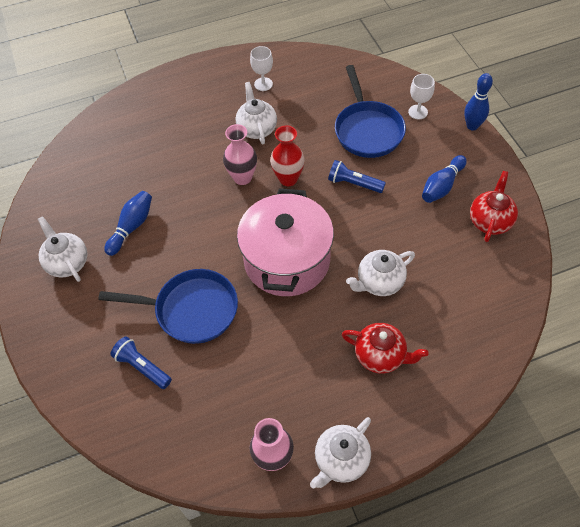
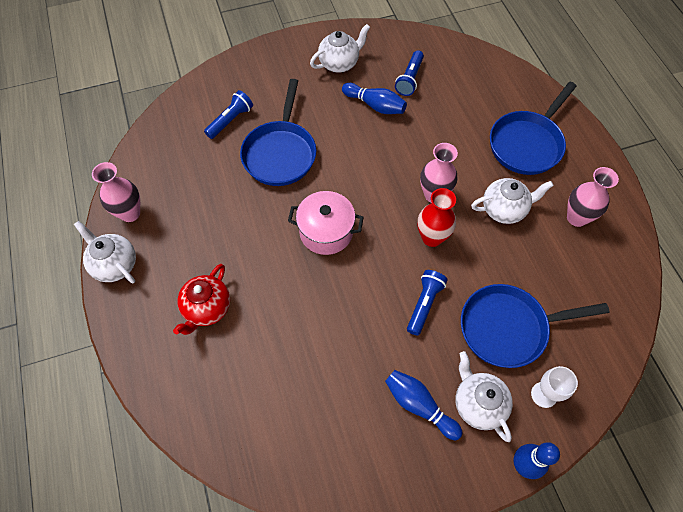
camera: 90 degrees right, 5 degrees up
pink pot [237,189,334,296] -> pink pot [288,191,364,255], size x0.61
white goblet [250,46,273,91] -> pink vase [567,167,619,227]
white teapot [346,250,415,296] -> white teapot moved to [455,351,513,442]
red teapot [470,171,518,242] -> none
none -> blue flashlight [395,50,424,96]
none -> blue pan [490,82,577,175]

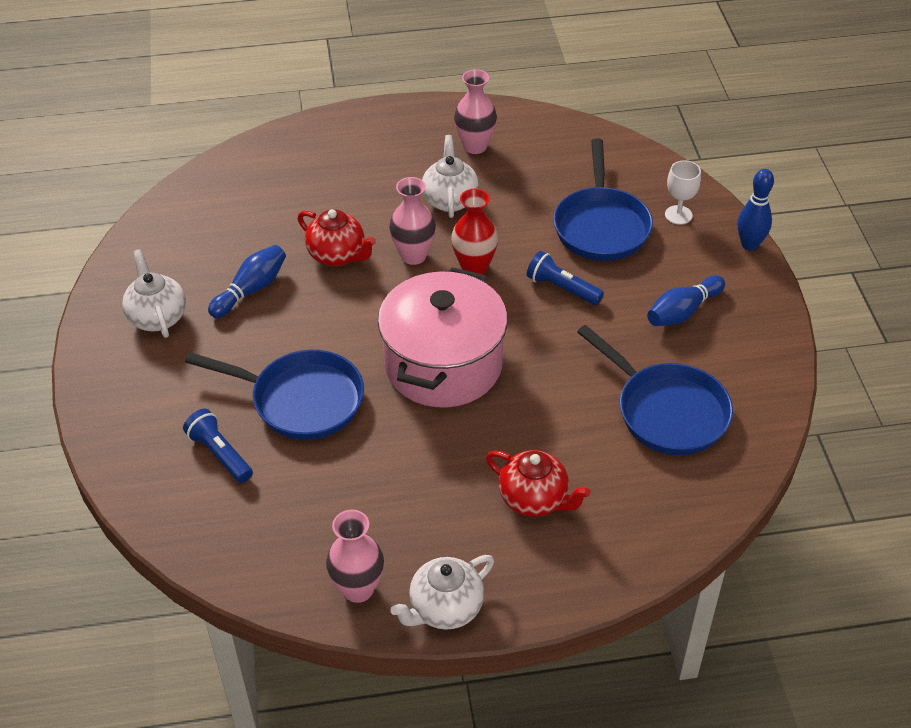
camera: 80 degrees left, 15 degrees down
pink pot [288,191,364,255] -> pink pot [378,267,508,408], size x1.63
blue flashlight [395,50,424,96] -> none
white teapot [455,351,513,442] -> none
blue pan [490,82,577,175] -> blue pan moved to [577,325,733,455]
none -> red teapot [298,209,376,266]

